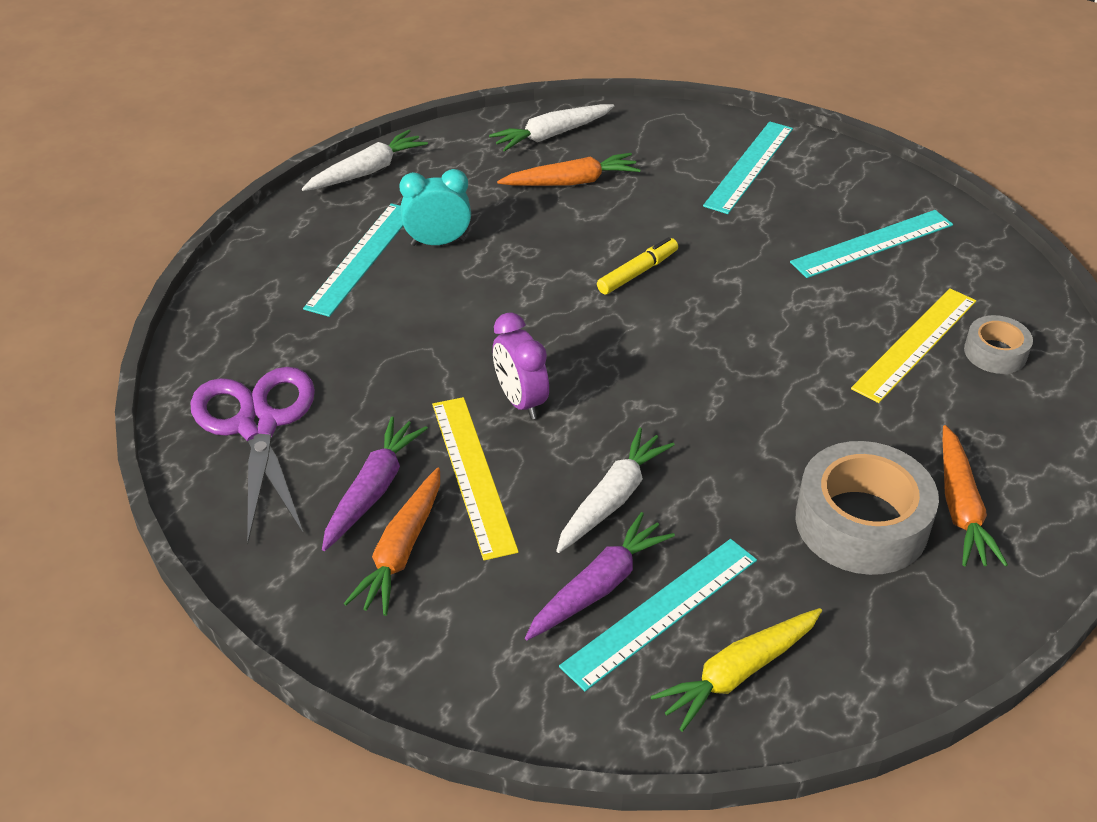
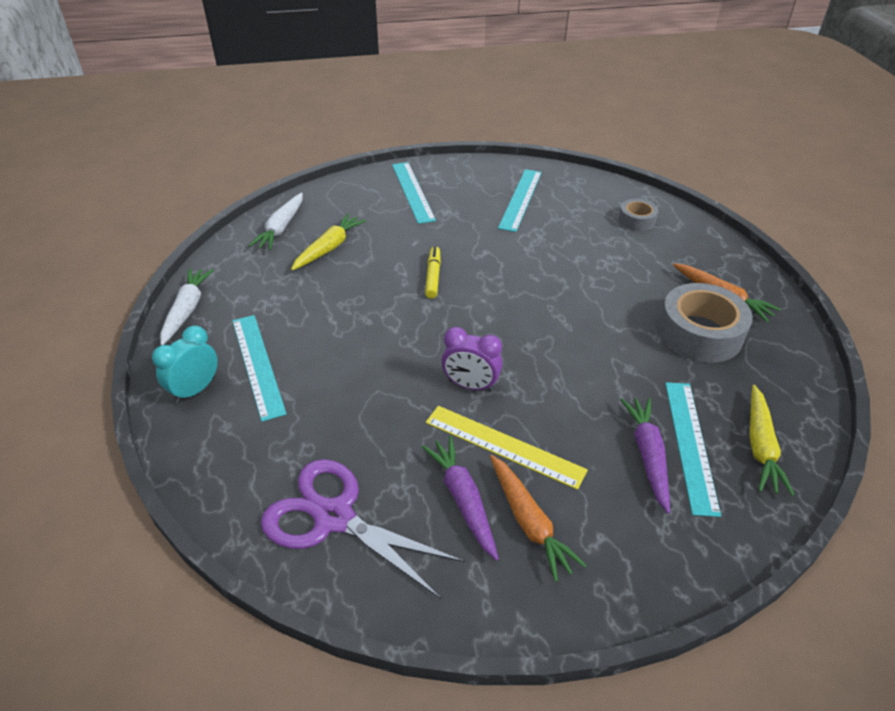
camera: 45 degrees left, 0 degrees up
turquoise clock [399,169,471,246] -> turquoise clock moved to [152,325,218,404]
orange carrot [497,153,641,186] -> yellow carrot [291,214,366,271]
white carrot [556,428,675,553] -> none
yellow ruler [851,288,976,403] -> none

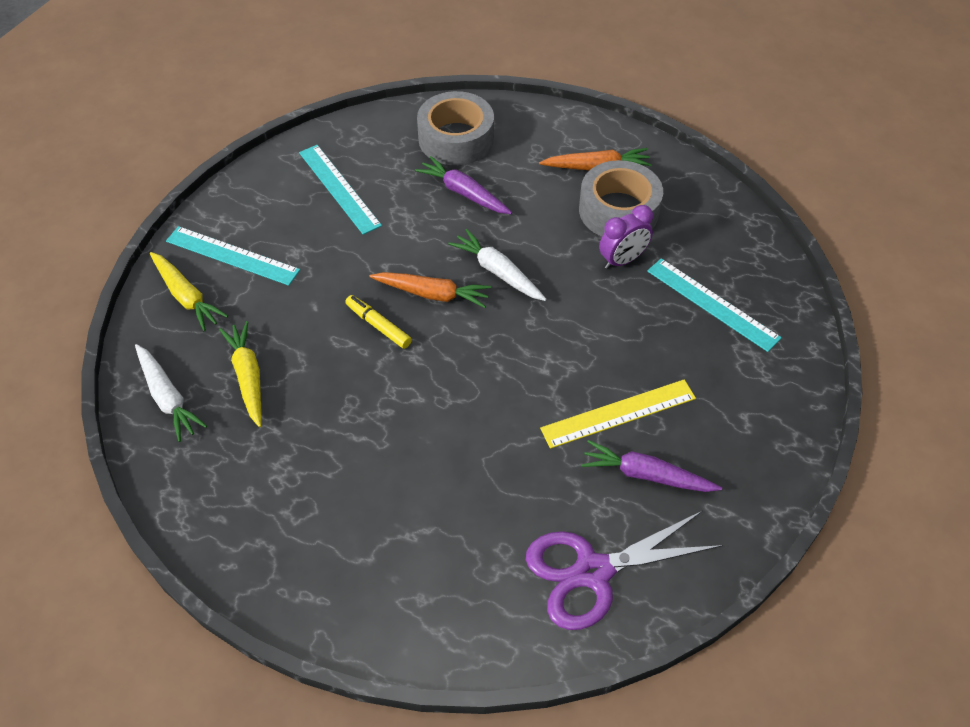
camera: 50 degrees left, 10 degrees up
turquoise clock [152,325,218,404] -> none
white carrot [160,268,214,345] -> white carrot moved to [448,229,547,301]
turquoise ruler [232,315,287,422] -> none
purple clock [442,327,502,392] -> purple clock moved to [599,205,653,269]
orange carrot [490,455,587,582] -> orange carrot moved to [369,272,491,308]
grey tape [618,199,658,231] -> grey tape [417,91,494,165], size x1.88
purple carrot [620,398,670,514] -> purple carrot moved to [415,156,512,214]
yellow carrot [750,385,794,496] -> yellow carrot moved to [150,252,228,331]

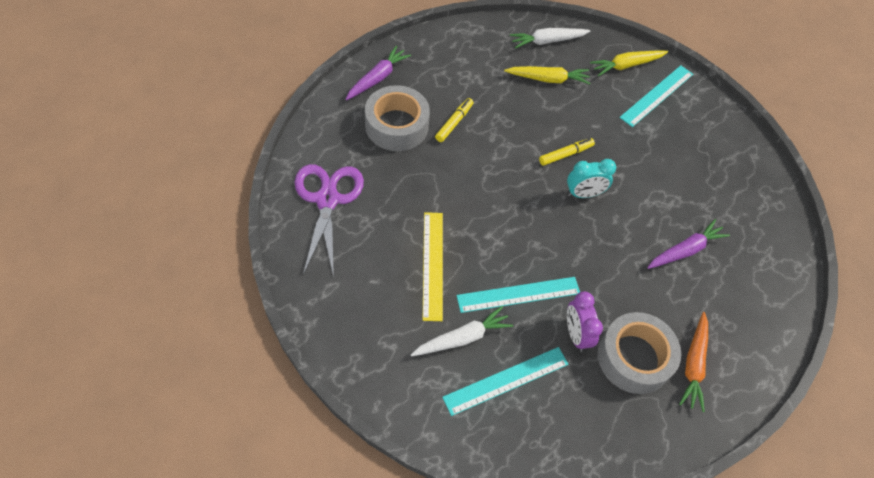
camera: 105 degrees right, 5 degrees up
turquoise ruler [299,145,382,235] -> turquoise ruler moved to [457,277,580,313]
orange carrot [369,272,491,308] -> turquoise clock [567,159,616,198]
grey tape [417,91,494,165] -> grey tape moved to [365,85,430,151]
white carrot [448,229,547,301] -> white carrot moved to [411,306,513,357]
purple carrot [581,440,722,492] -> purple carrot moved to [345,46,411,100]
none -> yellow marker [435,98,474,142]

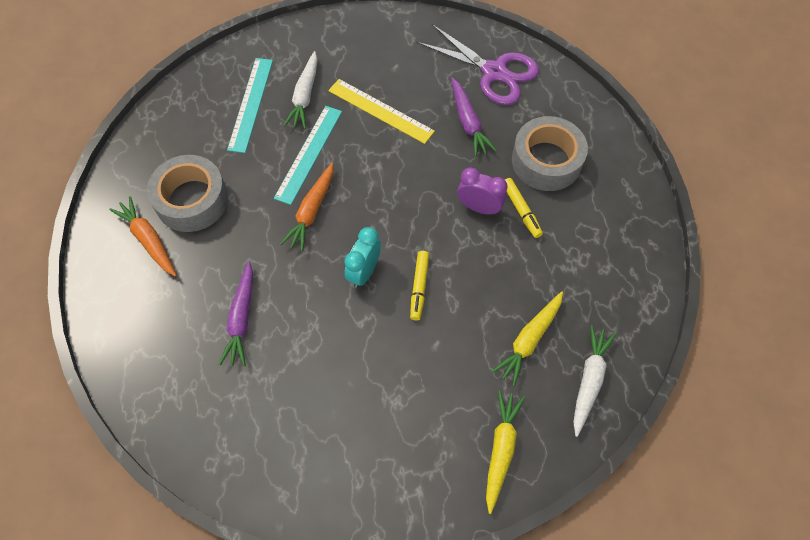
camera: 130 degrees right, 5 degrees up
purple carrot [345,46,411,100] -> purple carrot moved to [451,78,497,157]
purple clock [567,291,603,352] -> purple clock moved to [457,167,508,215]
turquoise ruler [619,65,693,127] -> none
none -> orange carrot [280,163,333,252]

